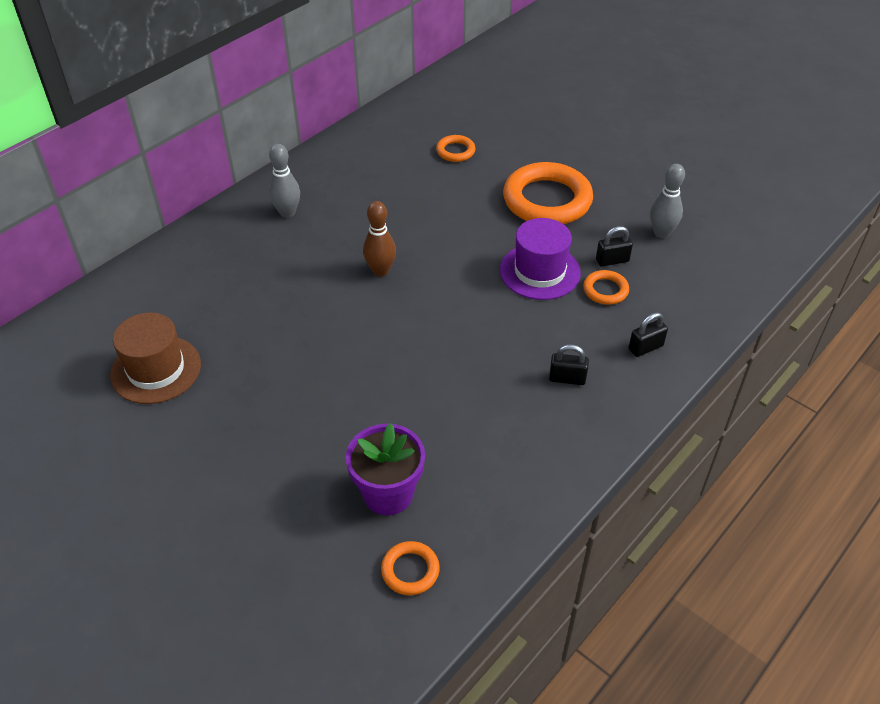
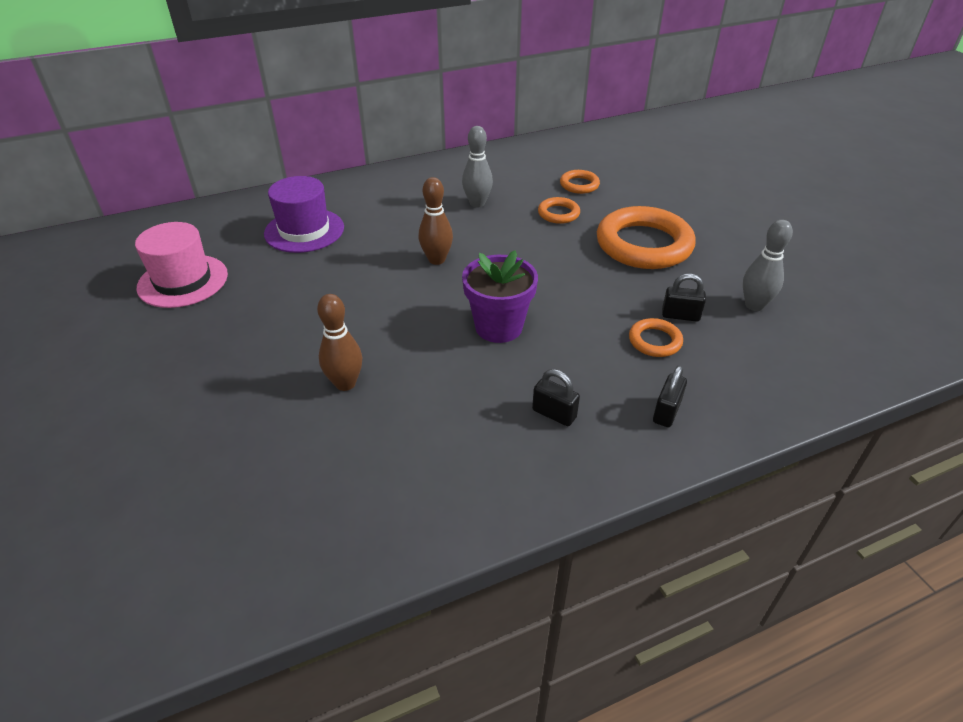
camera: 25 degrees right, 5 degrees down
brown hat [110,313,201,404] -> pink hat [135,222,228,308]
grey bowling pin [269,144,300,218] -> grey bowling pin moved to [462,126,493,208]
purple flower pot [346,423,425,515] -> purple flower pot moved to [462,250,538,343]
orange ring [381,541,440,595] -> orange ring moved to [538,197,580,224]
purple hat [500,218,581,300] -> purple hat moved to [264,176,344,253]
black padlock [629,313,668,357] -> black padlock turned 60 degrees counterclockwise [653,365,687,427]
none -> brown bowling pin [317,294,362,391]

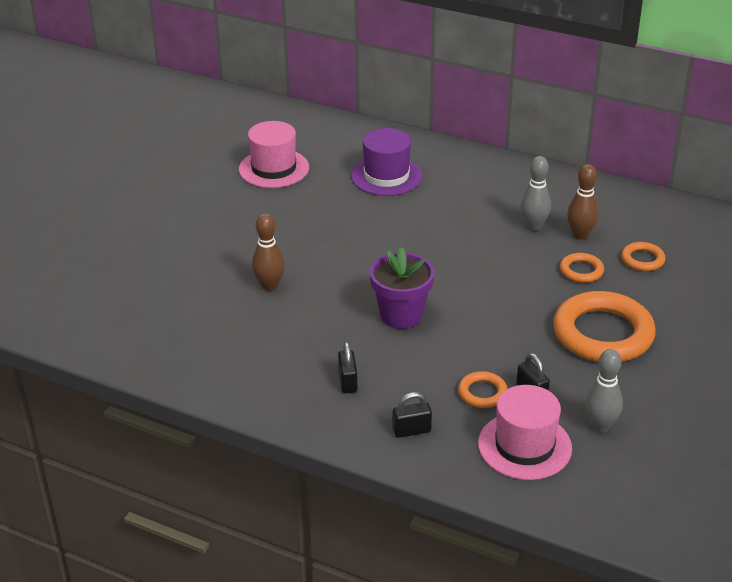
camera: 50 degrees right, 5 degrees down
brown bowling pin [419,177,453,265] -> brown bowling pin moved to [567,164,599,239]
none -> pink hat [478,385,572,480]

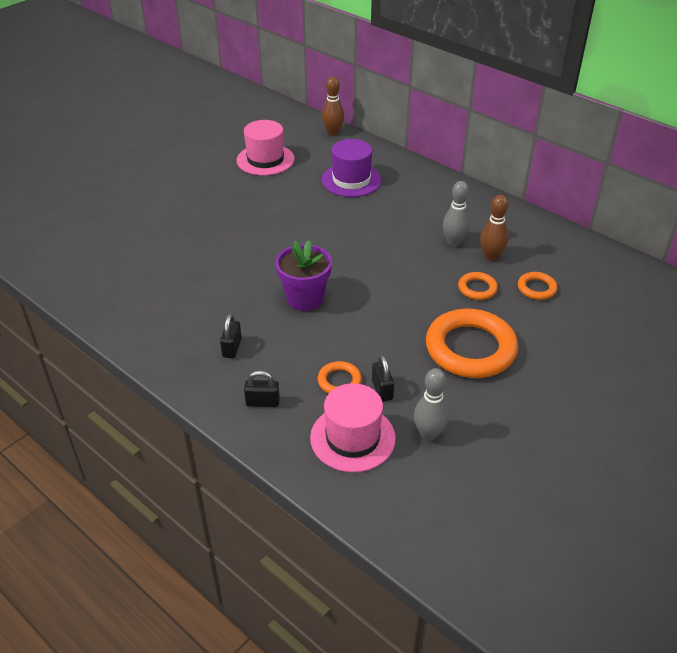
camera: 15 degrees right, 5 degrees up
brown bowling pin [252,213,285,291] -> brown bowling pin moved to [322,77,344,136]

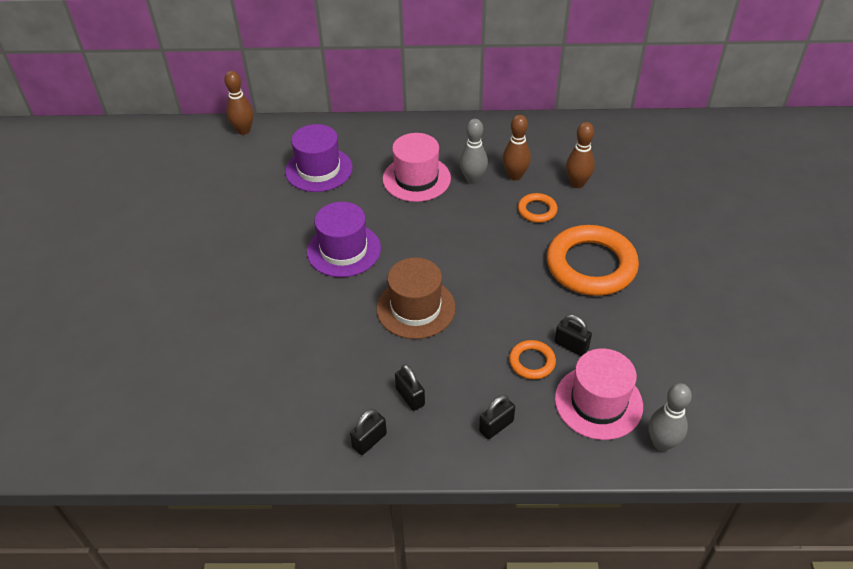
camera: 40 degrees left, 5 degrees up
pink hat [236,120,295,176] -> pink hat moved to [383,133,451,202]
purple flower pot [275,240,332,311] -> brown hat [377,257,456,339]
grey bowling pin [414,368,449,441] -> grey bowling pin moved to [649,383,692,451]
orange ring [518,272,557,300] -> brown bowling pin [566,122,595,188]
none -> purple hat [307,202,381,277]
none -> black padlock [350,409,387,455]

